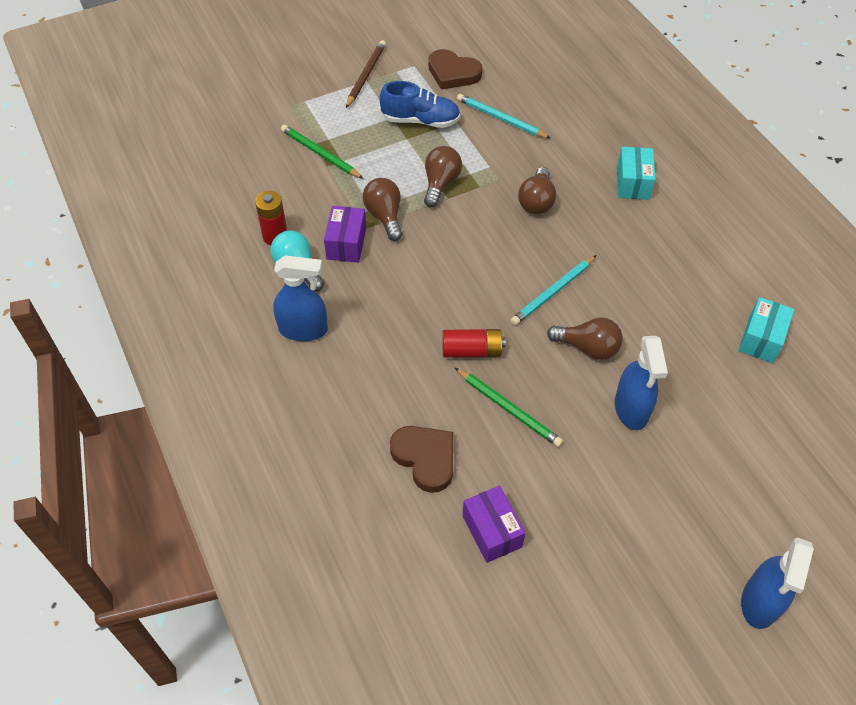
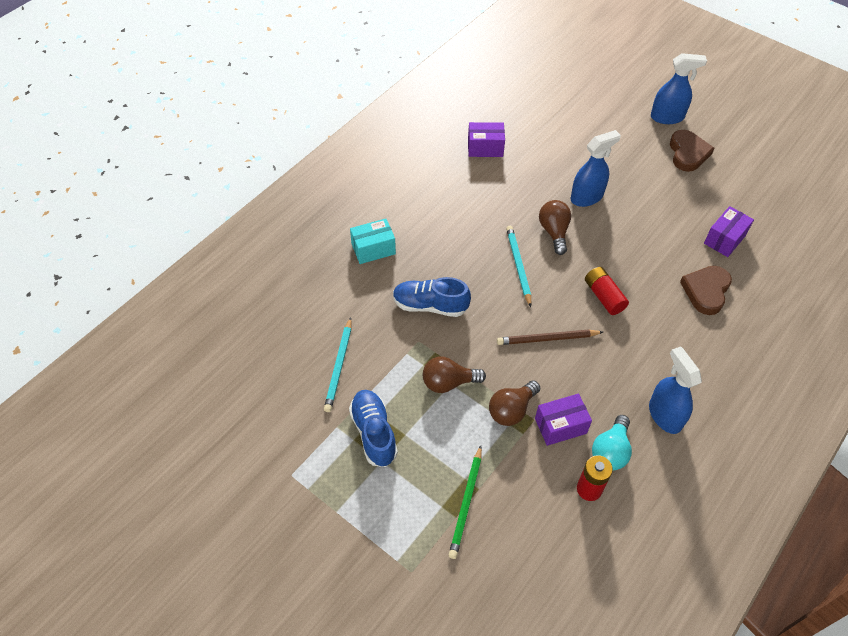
camera: 115 degrees left, 0 degrees up
brown pencil [346,40,386,108] -> brown pencil moved to [497,329,603,345]
brown heart [428,49,482,90] -> brown heart moved to [670,130,714,172]
green pencil [455,368,563,447] -> none
turquoise pencil [510,255,597,325] -> turquoise pencil turned 120 degrees counterclockwise [506,226,531,307]
brown light bulb [518,167,556,214] -> blue shoe [393,277,471,317]
turquoise box [738,297,794,363] -> purple box [468,122,505,157]

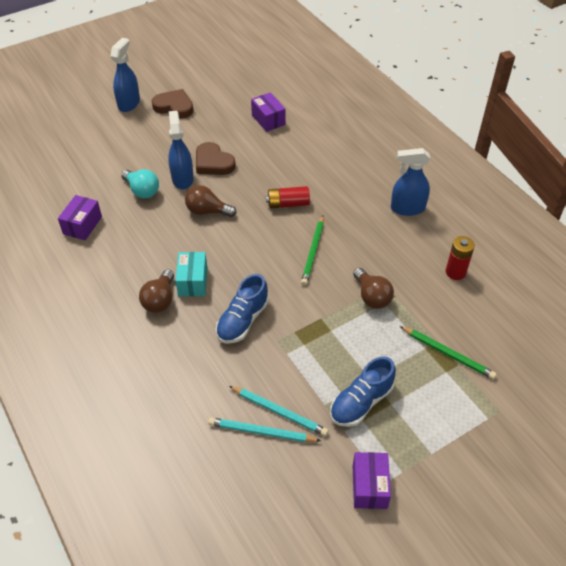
camera: 70 degrees left, 5 degrees down
blue shoe [349,390,398,467] -> blue shoe turned 45 degrees counterclockwise [330,357,396,427]
turquoise box [350,219,396,264] -> turquoise box moved to [175,252,207,296]
brown light bulb [423,357,486,393] -> brown light bulb moved to [139,270,174,313]
brown pencil [497,329,603,345] -> green pencil [301,215,324,286]
turquoise pencil [506,226,531,307] -> turquoise pencil moved to [208,417,321,442]
purple box [535,394,592,446] -> purple box moved to [353,452,391,509]
turquoise light bulb [592,415,632,470] -> turquoise light bulb moved to [121,169,159,198]
brown heart [680,266,732,315] -> brown heart moved to [196,142,236,175]

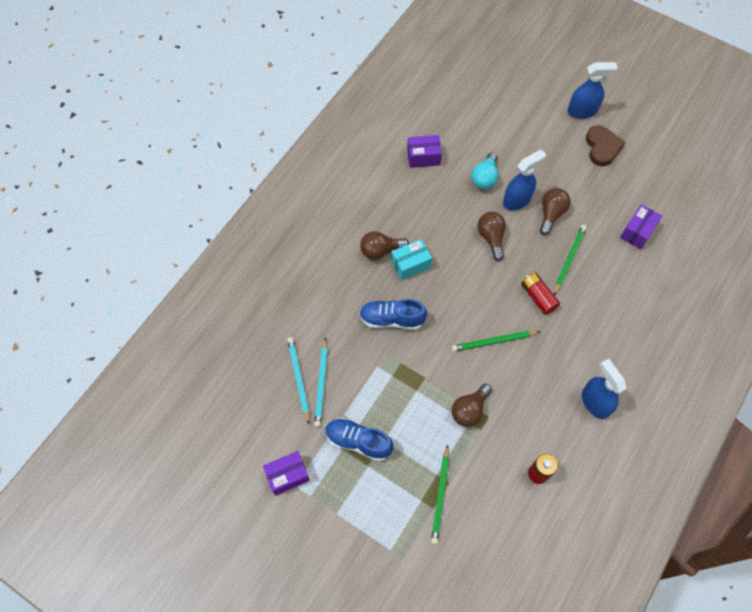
camera: 65 degrees right, 15 degrees up
brown heart [196,142,236,175] -> brown light bulb [540,188,570,235]
none -> green pencil [554,225,587,295]

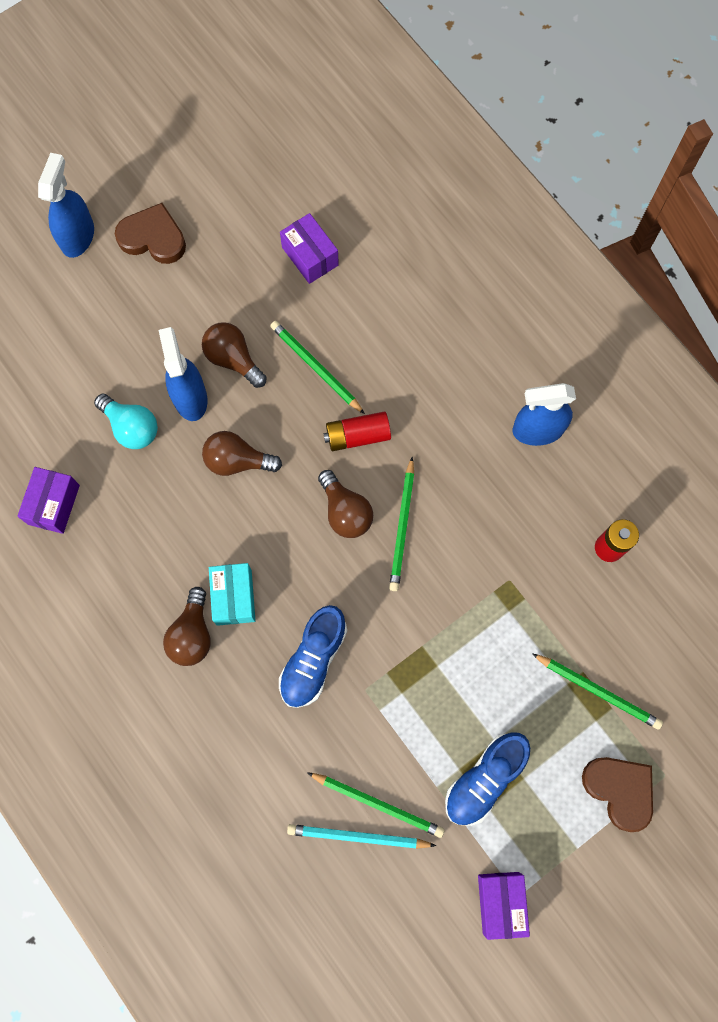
camera: 70 degrees left, 10 degrees up
turquoise pencil [314,338,328,427] -> green pencil [307,772,445,838]
brown light bulb [452,383,492,427] -> brown light bulb moved to [318,470,373,538]
none -> brown heart [582,757,653,832]

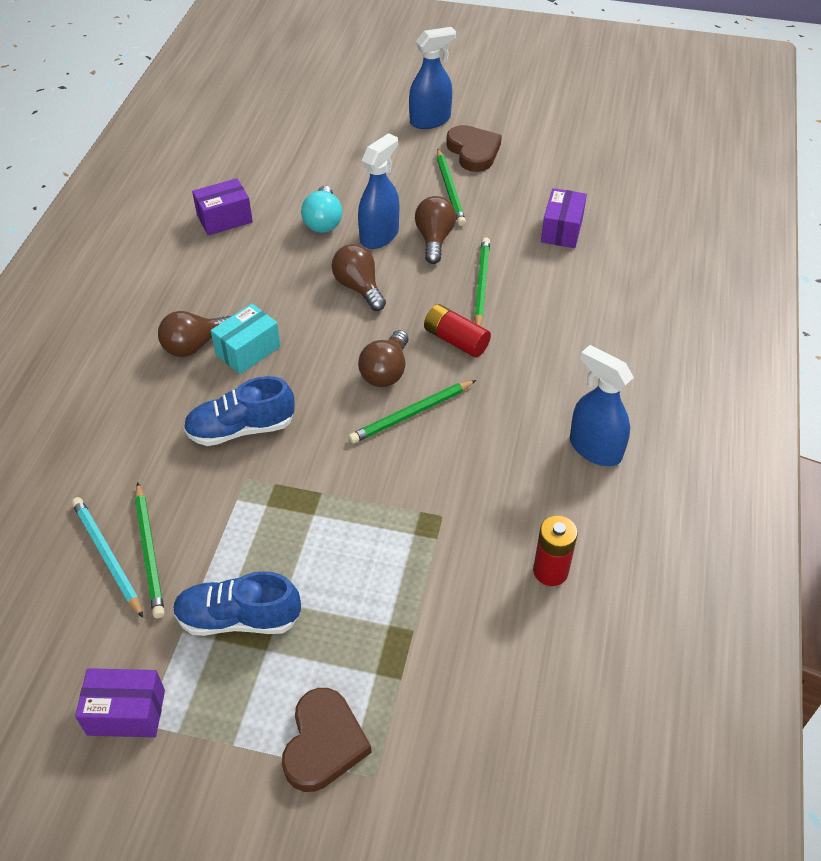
camera: 50 degrees right, 25 degrees down
purple box [478,872,530,940] -> purple box turned 45 degrees clockwise [75,668,165,737]
green pencil [532,653,663,730] -> green pencil moved to [437,149,466,226]

